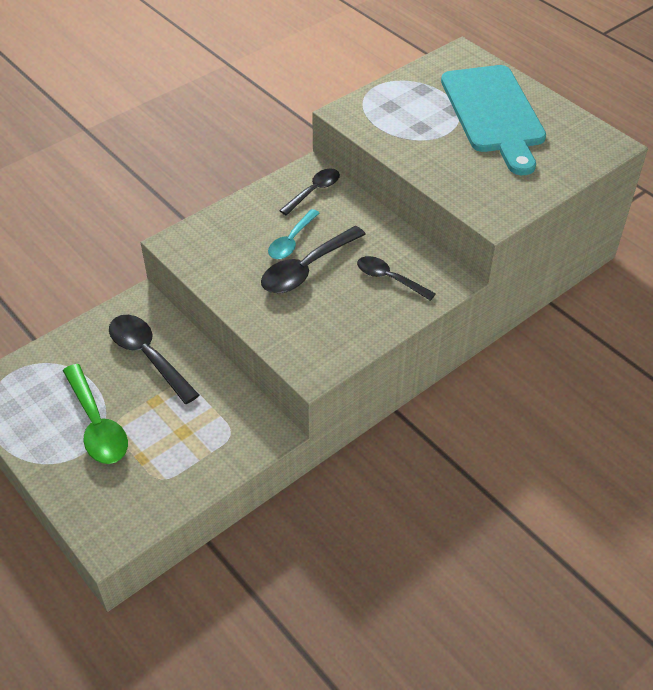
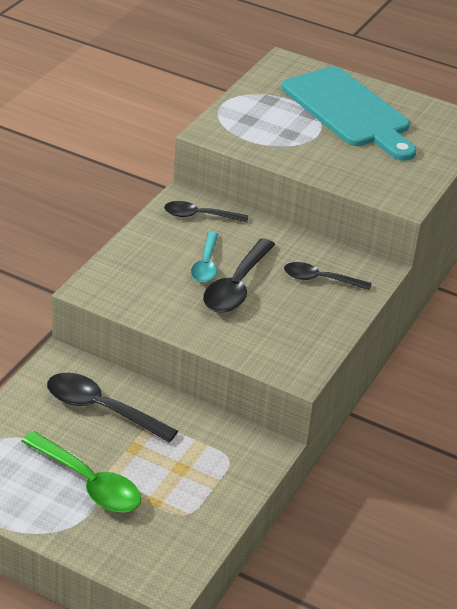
camera: 25 degrees left, 10 degrees down
black spoon [279,168,340,215] -> black spoon turned 105 degrees counterclockwise [164,201,248,222]

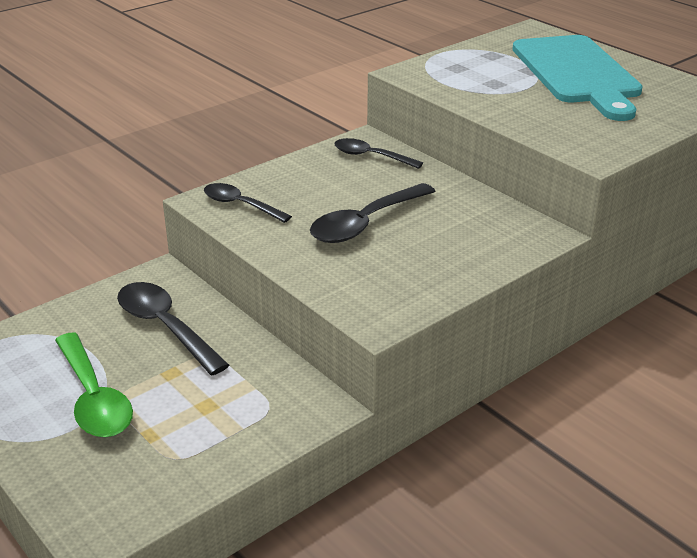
camera: 25 degrees right, 5 degrees down
turquoise spoon [191,232,218,283] -> none
black spoon [284,262,372,290] -> black spoon moved to [204,183,292,223]

